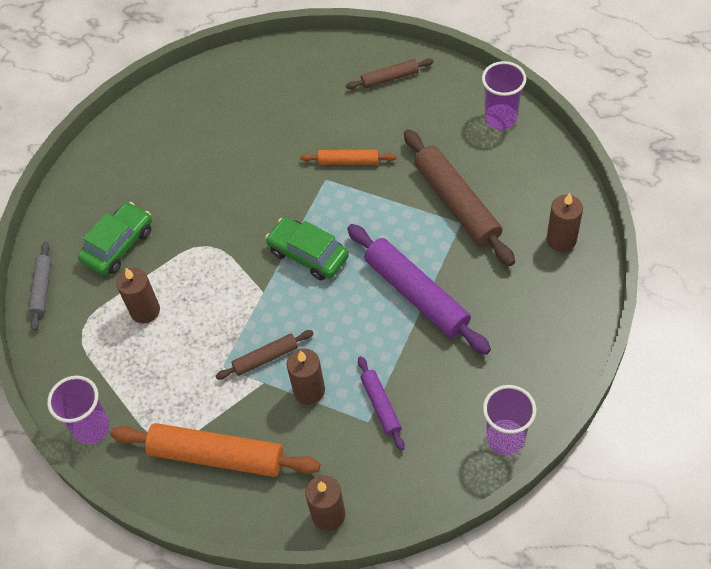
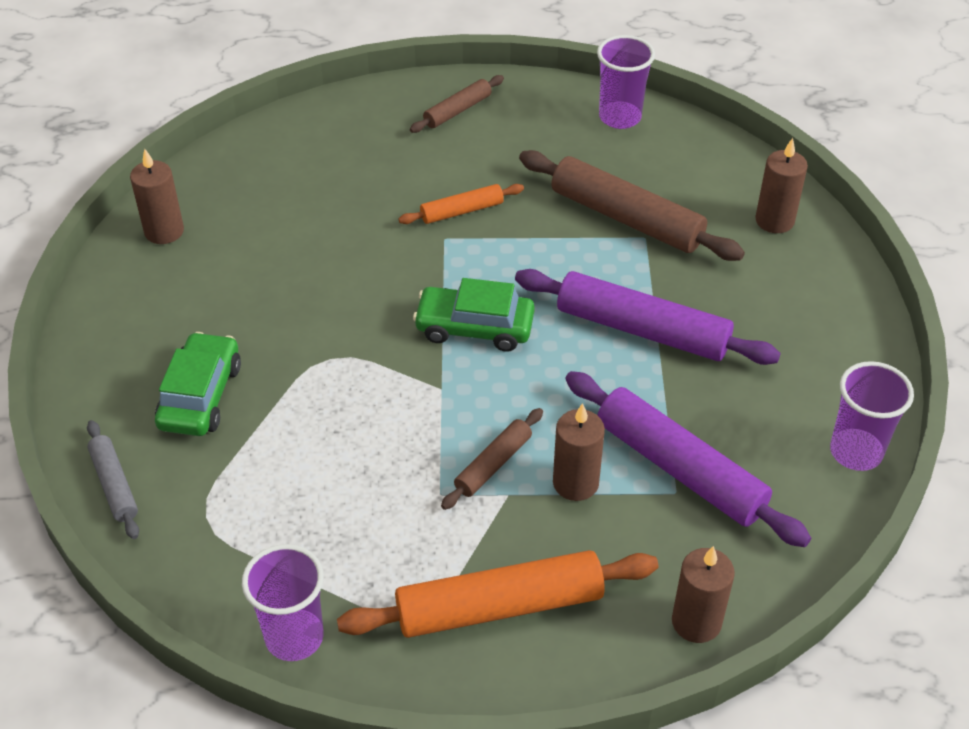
camera: 30 degrees left, 10 degrees down
brown candle [116,268,160,324] -> brown candle moved to [130,149,184,244]
purple rolling pin [358,356,405,451] -> purple rolling pin [565,371,811,547], size x1.92

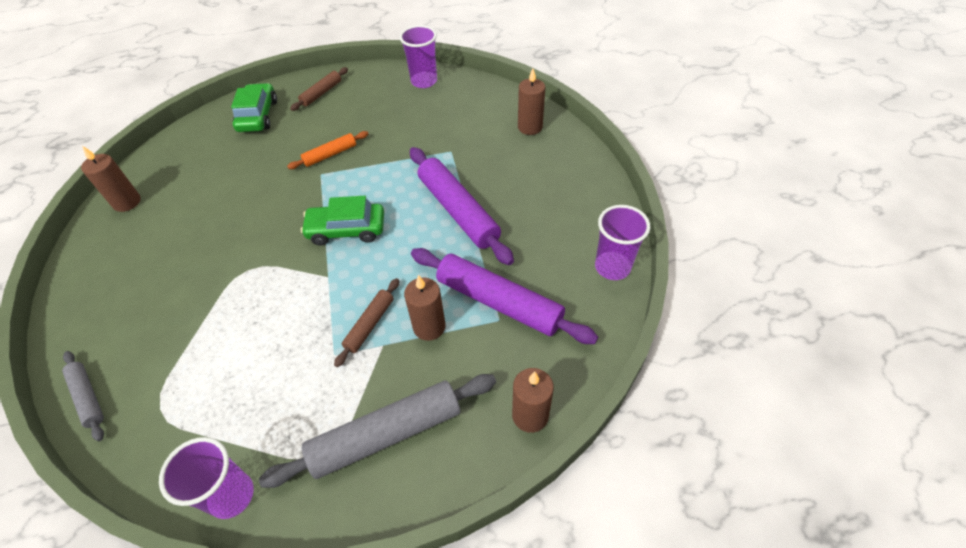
camera: 10 degrees left, 5 degrees up
green car [155,332,241,436] -> green car moved to [231,83,277,132]
orange rolling pin [337,550,659,638] -> grey rolling pin [259,374,496,488]
purple rolling pin [515,269,781,365] -> purple rolling pin turned 45 degrees clockwise [410,147,514,265]
brown rolling pin [519,150,745,261] -> none

